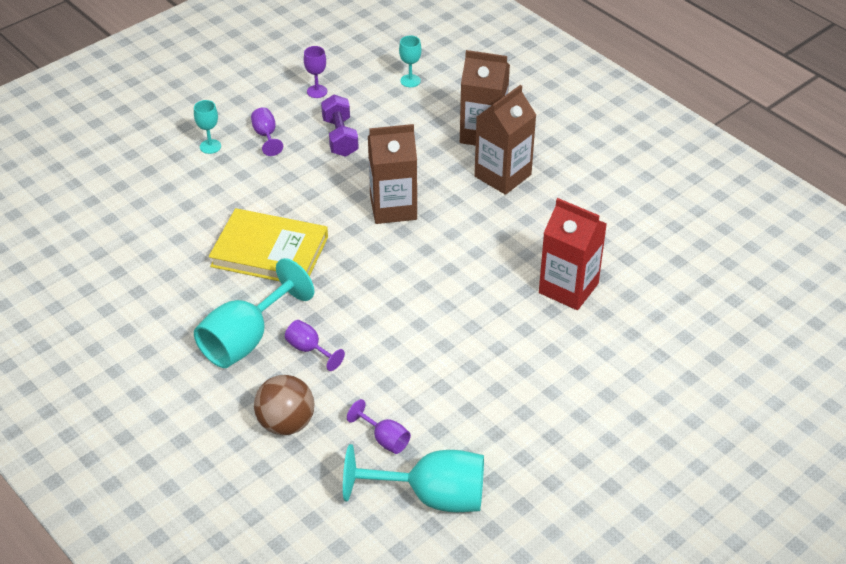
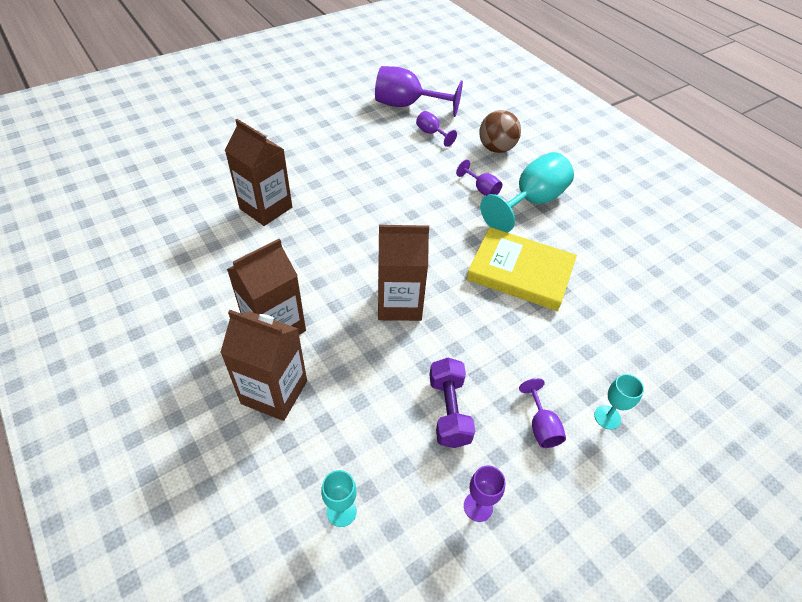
camera: 175 degrees left, 5 degrees up
turquoise goblet [343,444,484,512] -> purple goblet [375,66,463,117]
red carton [539,198,607,310] -> brown carton [225,119,292,226]

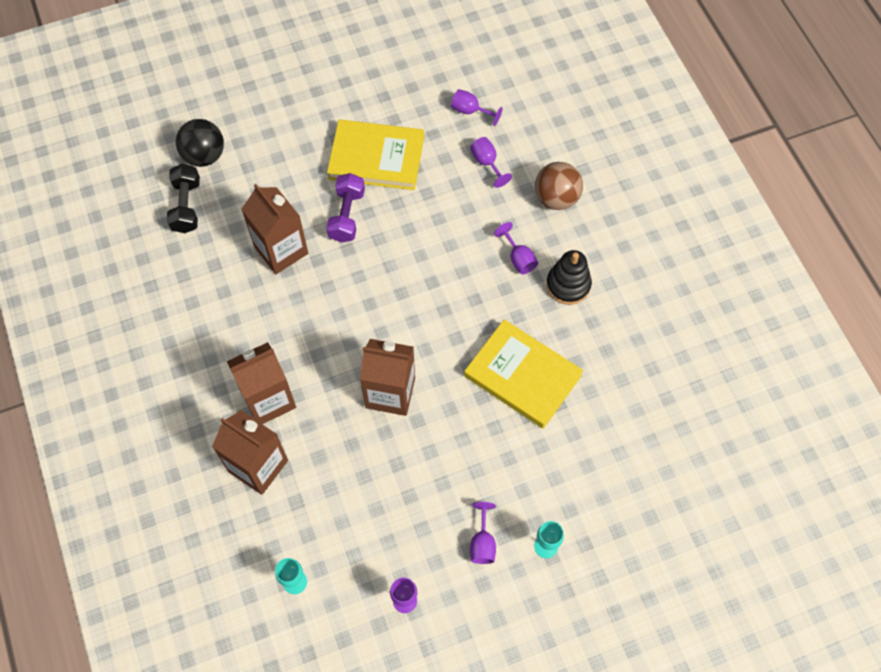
camera: 15 degrees right, 15 degrees up
purple goblet [375,66,463,117] -> purple goblet [451,89,503,126], size x0.49
purple dumbbell [429,358,475,448] -> purple dumbbell moved to [326,173,365,243]
turquoise goblet [480,152,574,233] -> black stacking toy [546,250,592,305]
none -> black dumbbell [167,164,200,233]
none -> black ball [176,119,224,167]
none -> yellow book [327,120,424,190]

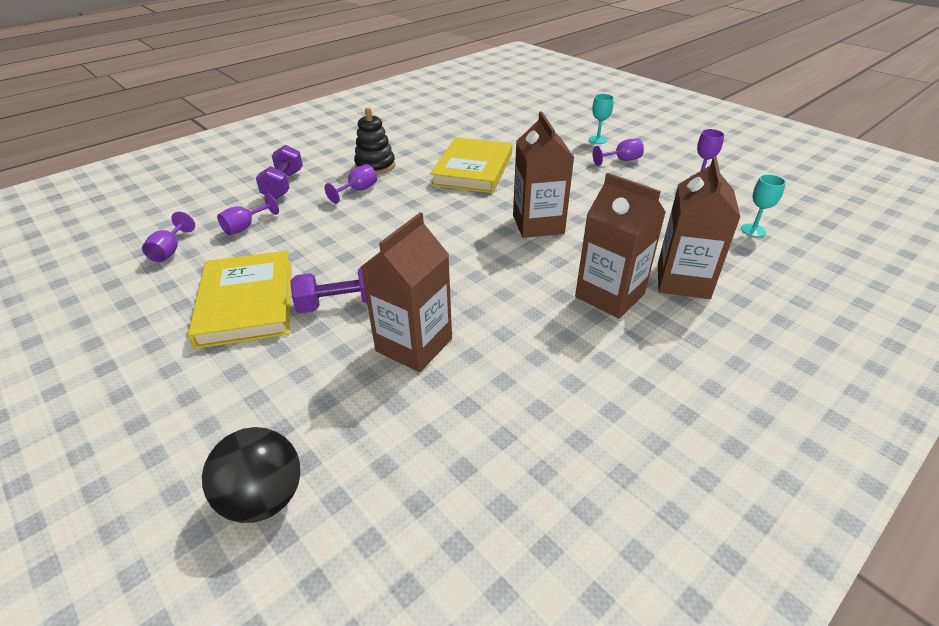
camera: 110 degrees left, 25 degrees down
black dumbbell [167,164,200,233] -> none
brown ball [535,162,583,210] -> purple dumbbell [256,145,303,199]

